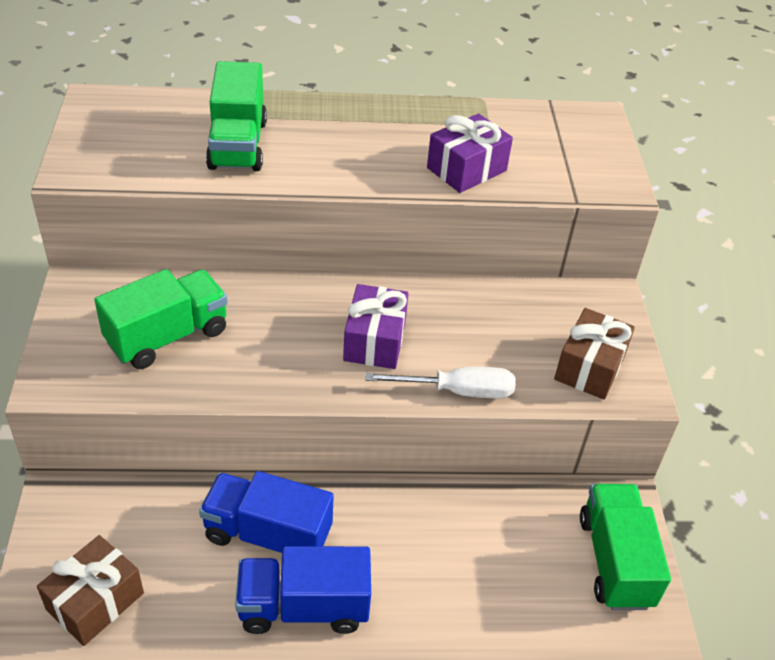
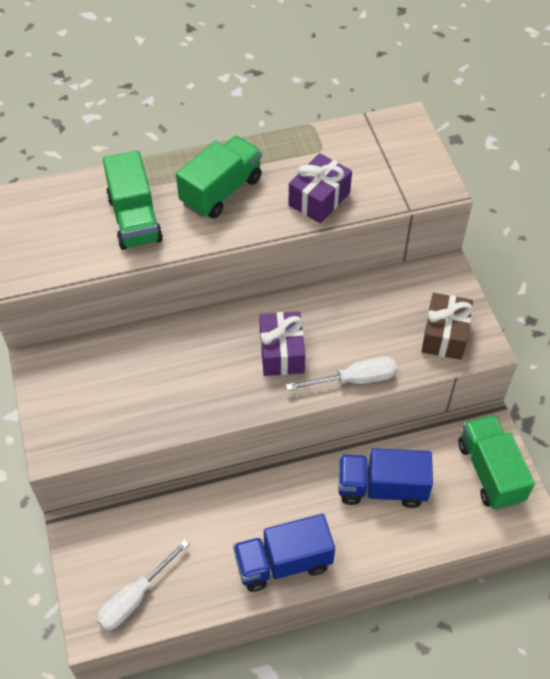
camera: 10 degrees left, 10 degrees up
brown gift [37,535,144,646] -> white screwdriver [97,539,189,631]
green truck [94,269,228,369] -> green truck moved to [176,136,262,219]
blue truck [199,471,334,553] -> blue truck moved to [338,448,433,508]

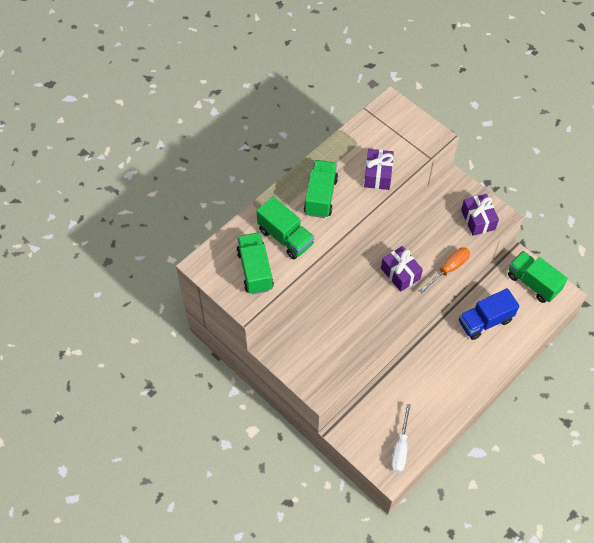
camera: 30 degrees left, 5 degrees up
blue truck [233,514,335,592] -> none
white screwdriver [286,356,397,391] -> orange screwdriver [419,247,470,294]
brown gift [422,293,473,360] -> purple gift [461,194,499,236]
none -> green truck [236,232,274,294]

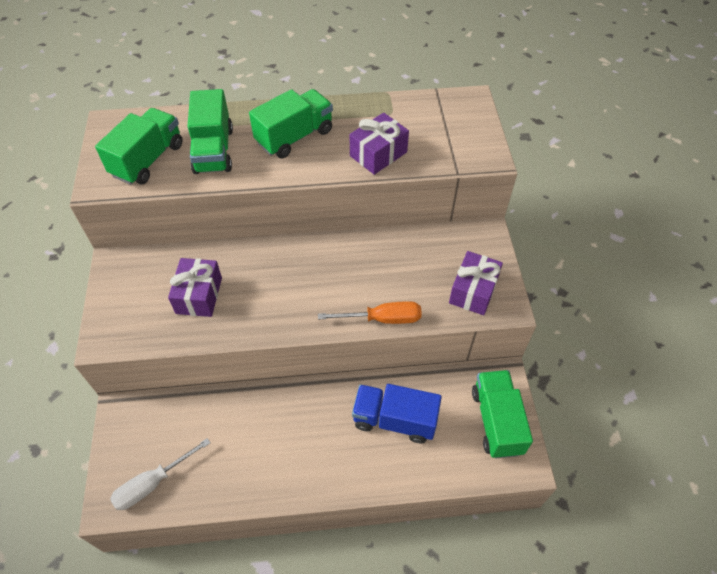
camera: 40 degrees right, 5 degrees down
purple gift [381,246,423,292] -> purple gift moved to [168,258,222,317]

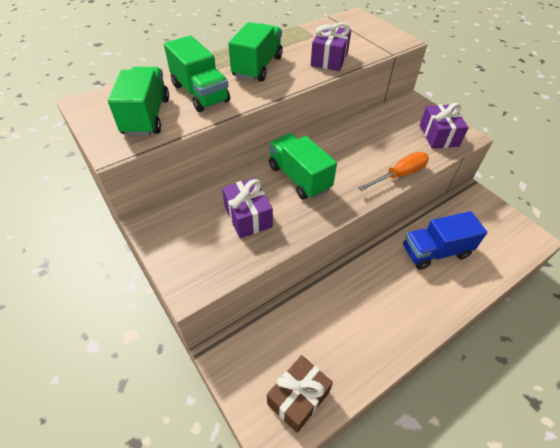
camera: 30 degrees left, 5 degrees down
white screwdriver [110,438,210,510] -> brown gift [267,355,333,433]
green truck [472,370,533,458] -> green truck moved to [269,133,337,200]

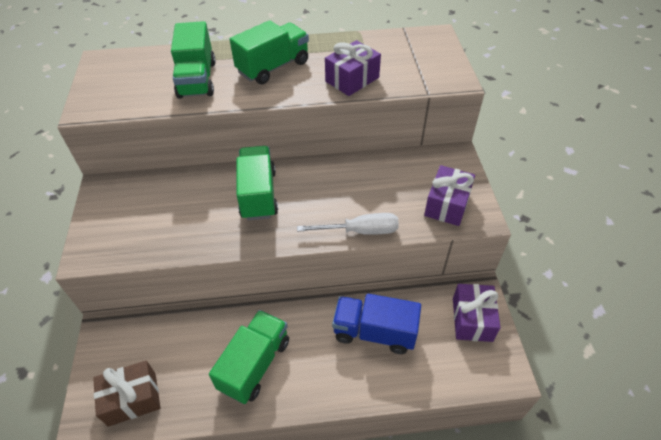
camera: 30 degrees right, 0 degrees up
green truck [108,67,169,136] -> green truck moved to [209,310,289,404]
purple gift [222,178,273,238] -> purple gift moved to [453,284,500,342]
orange screwdriver [358,152,429,191] -> white screwdriver [297,213,399,235]

